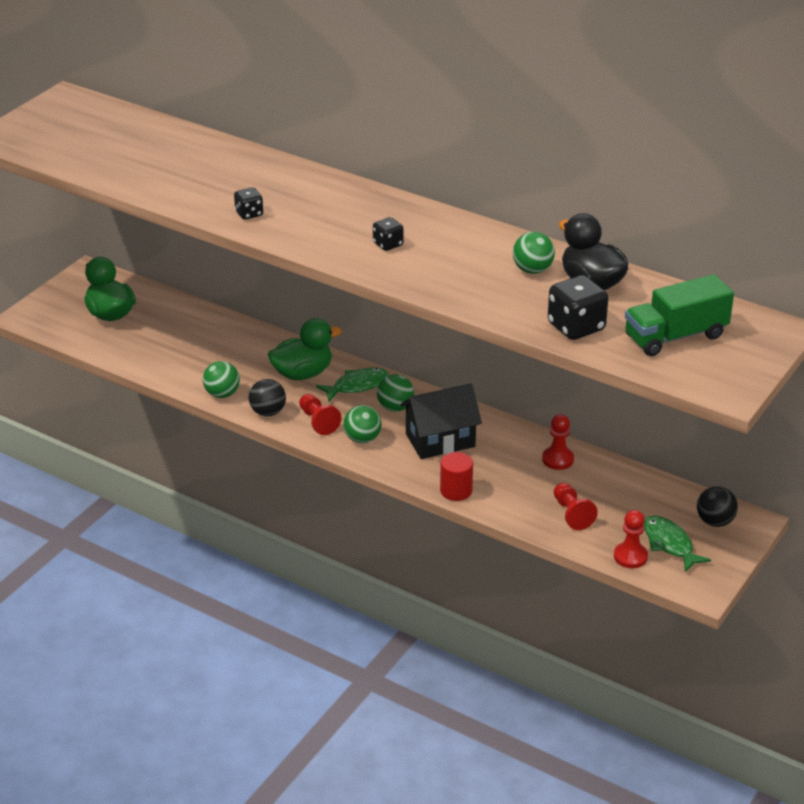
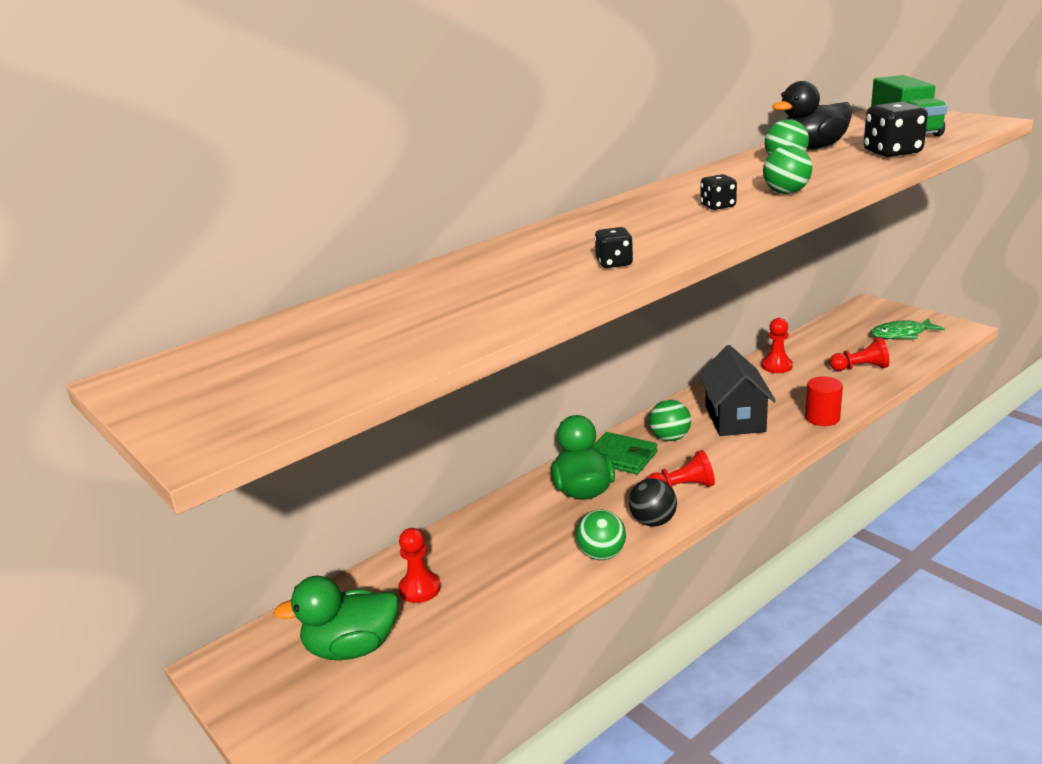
camera: 70 degrees left, 10 degrees down
green fish [316,368,389,402] -> green wallet [592,432,658,475]
green ball [343,405,382,443] -> green ball moved to [763,145,812,194]
red pawn [614,510,648,568] -> red pawn moved to [398,528,441,603]
black ball [697,486,738,527] -> none

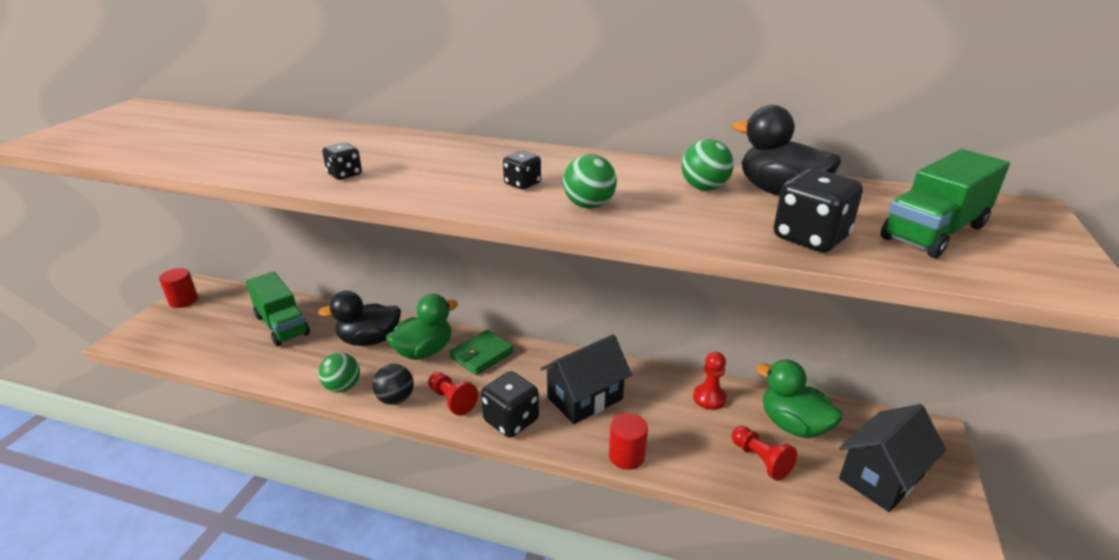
camera: 55 degrees right, 5 degrees up
green duck [274,576,399,660] -> green duck moved to [756,360,843,438]
red pawn [398,528,441,603] -> green truck [246,272,310,346]
green wallet [592,432,658,475] -> green wallet turned 45 degrees clockwise [449,330,514,375]
green ball [649,400,691,441] -> none
green fish [871,318,945,339] -> black house [839,404,946,512]
none -> red cylinder [159,268,198,308]
none -> black duck [318,291,401,346]
none -> black dice [481,371,539,438]

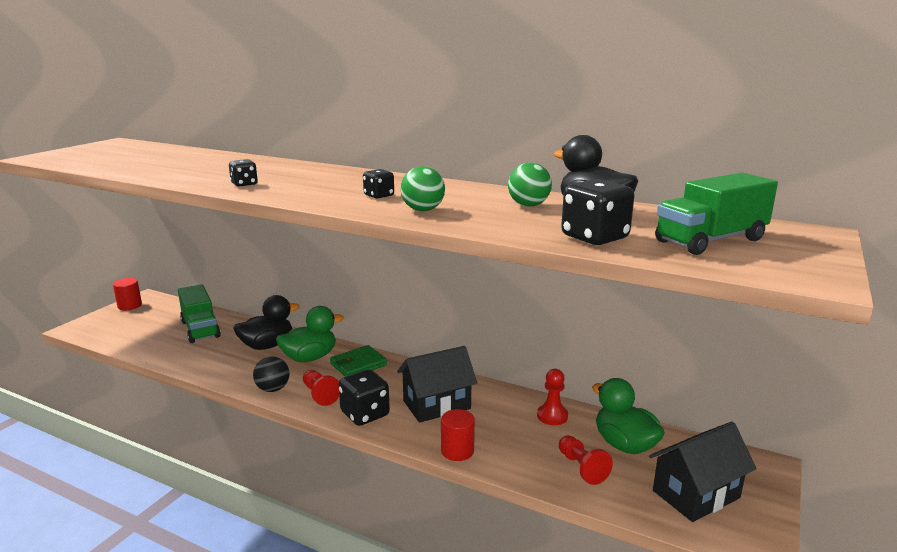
camera: 10 degrees right, 10 degrees down
black duck [318,291,401,346] -> black duck turned 150 degrees clockwise [233,295,300,350]
green ball [318,353,360,393] -> none

